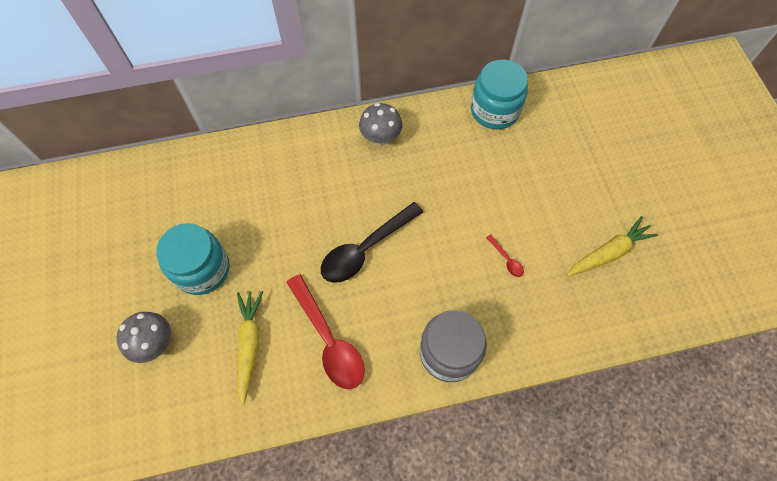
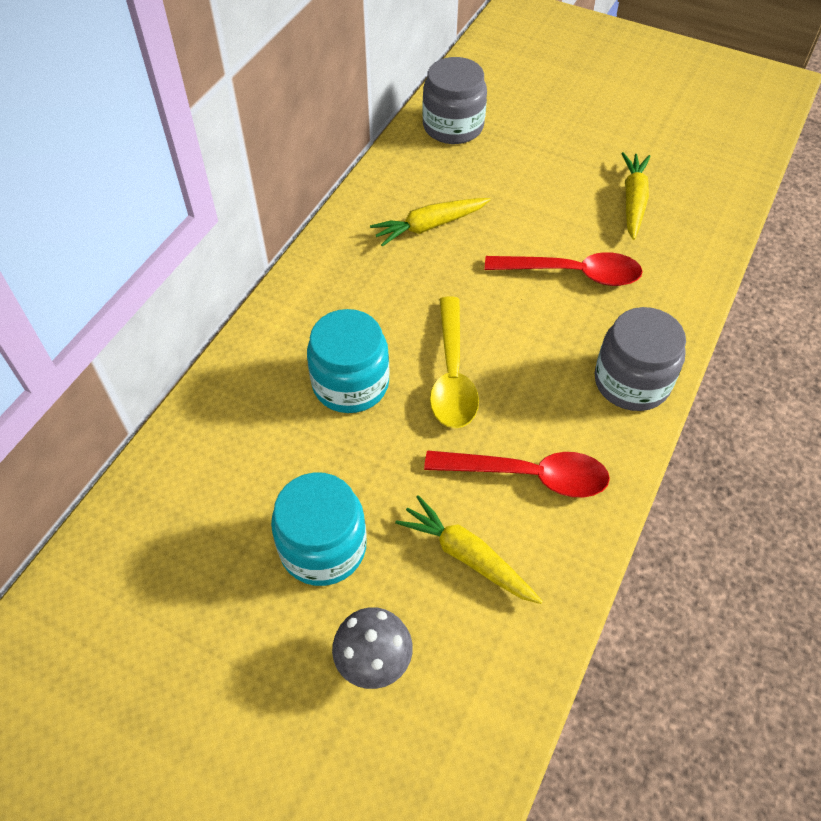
camera: 50 degrees left, 10 degrees down
black spoon [321,202,423,283] -> yellow spoon [430,297,479,428]
grey mushroom [359,103,403,145] -> none
turquoise jar [471,60,528,129] -> turquoise jar moved to [307,309,390,413]
red spoon [486,234,524,277] -> red spoon [485,252,643,286], size x2.33
none -> yellow carrot [370,198,491,246]
none -> grey jar [422,57,487,144]

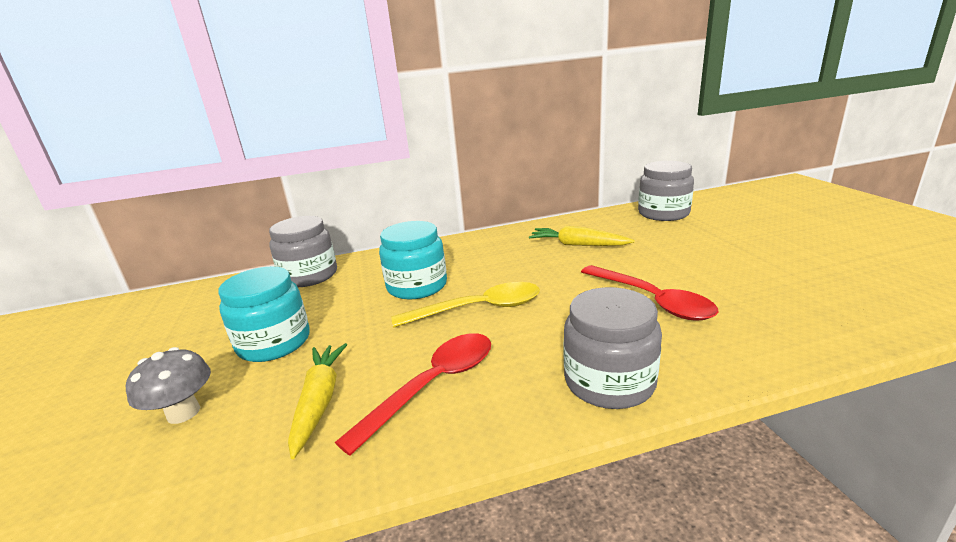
camera: 50 degrees right, 30 degrees down
red spoon [424,450,610,497] -> red spoon turned 105 degrees counterclockwise [335,333,491,456]
yellow spoon [430,297,479,428] -> yellow spoon turned 150 degrees counterclockwise [391,282,540,328]
yellow carrot [621,152,651,240] -> none
none -> grey jar [269,216,337,287]

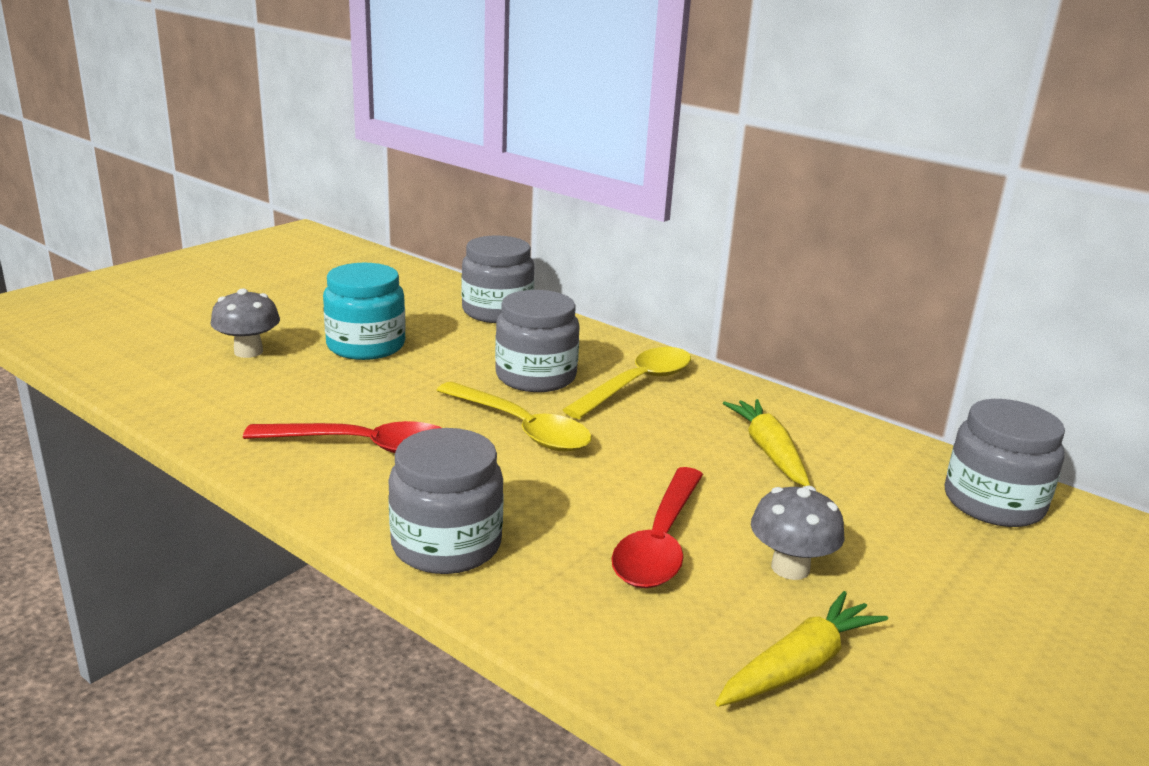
camera: 50 degrees right, 0 degrees up
yellow carrot [288,343,347,459] -> yellow carrot moved to [715,591,888,707]
turquoise jar [379,221,447,300] -> grey jar [495,290,580,392]
none -> yellow spoon [563,347,691,419]
none -> grey mushroom [751,485,844,580]

